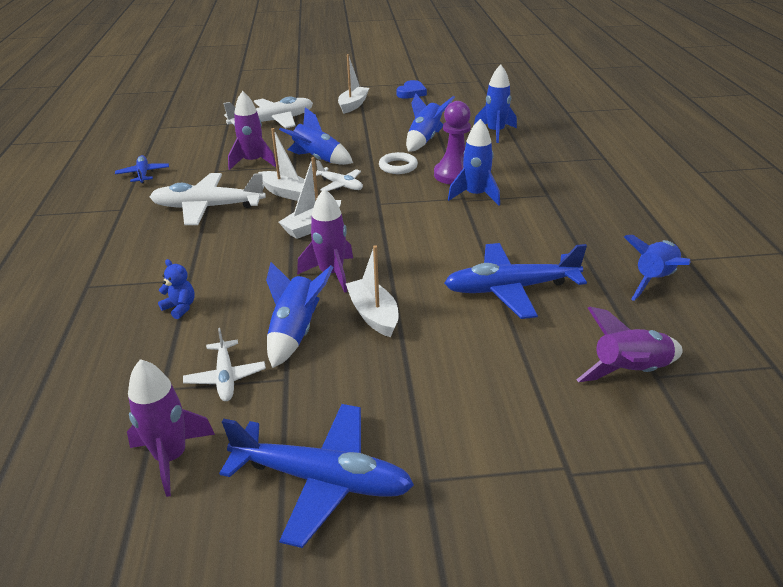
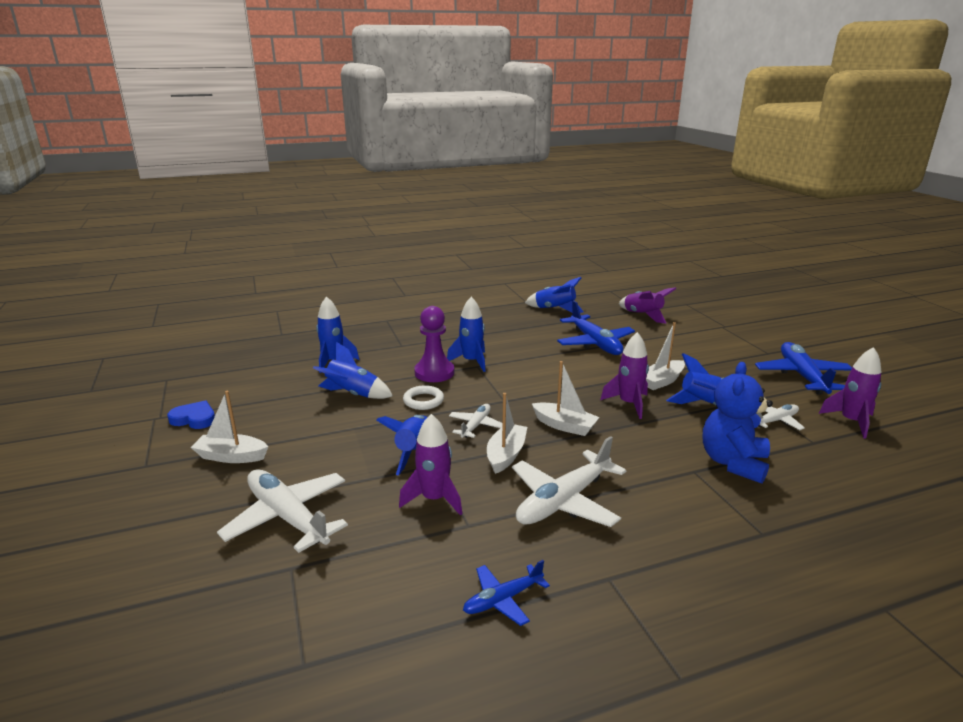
camera: 105 degrees left, 10 degrees down
white plane [150,173,266,225] -> white plane turned 60 degrees clockwise [512,436,626,527]
blue teddy bear [158,259,195,319] -> blue teddy bear [703,362,773,484], size x2.20

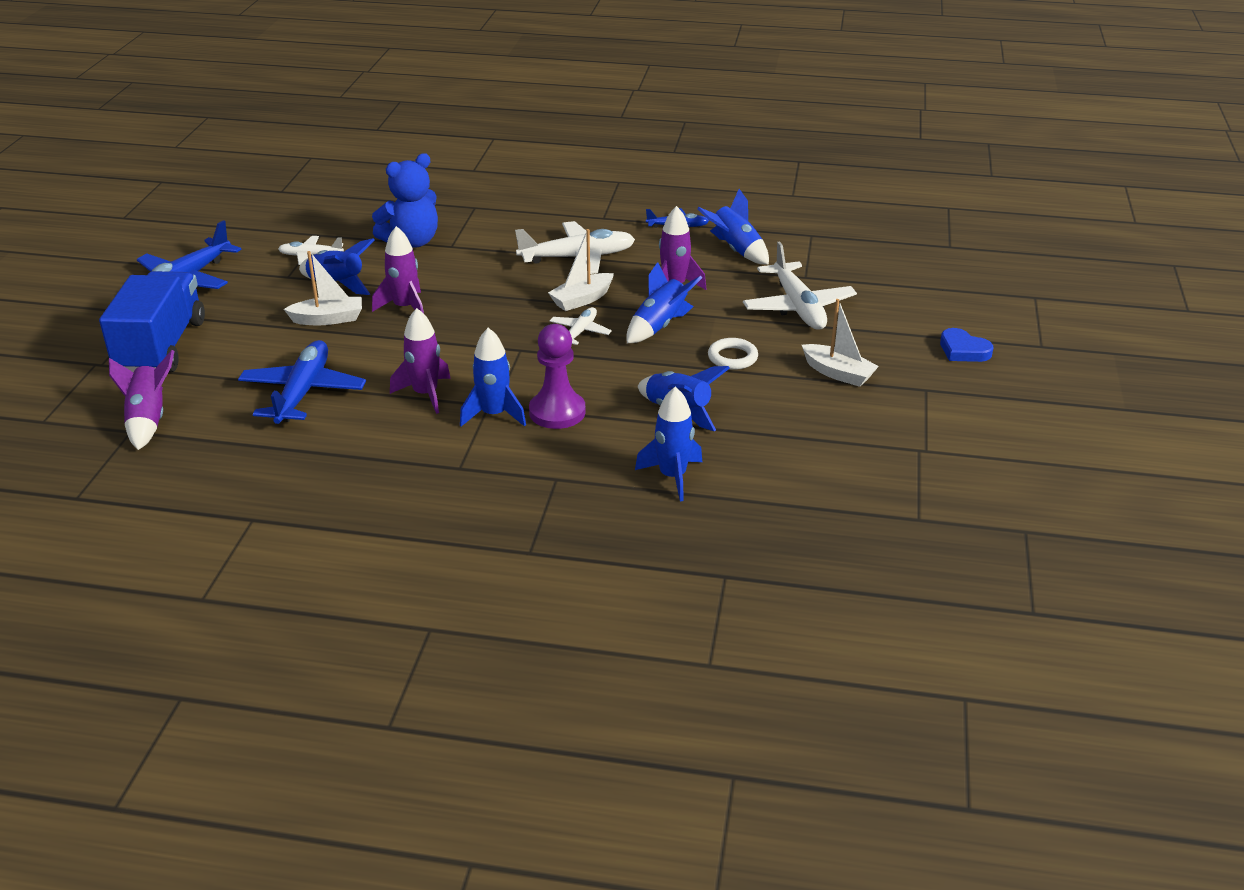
camera: 150 degrees left, 10 degrees up
blue heart [167,400,215,429] -> blue heart moved to [940,328,993,362]
white ring [403,385,444,410] -> white ring moved to [708,338,758,370]
white plane [449,404,502,438] -> white plane turned 150 degrees clockwise [550,307,612,345]
blue rocket [525,277,584,313] -> blue rocket moved to [697,189,769,265]
white boat [532,361,600,436] -> none
purple rocket [819,347,881,438] -> purple rocket moved to [390,308,451,414]
none -> blue truck [99,271,205,372]

